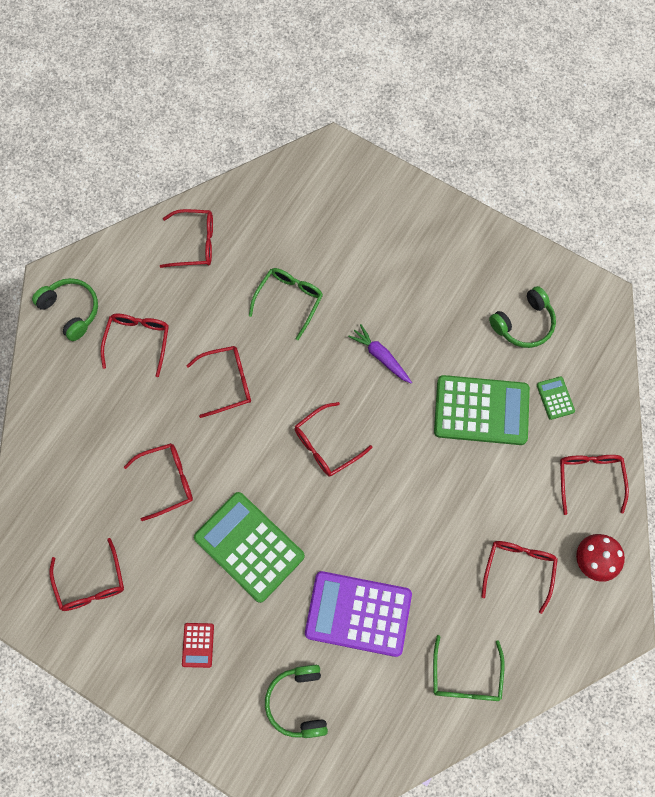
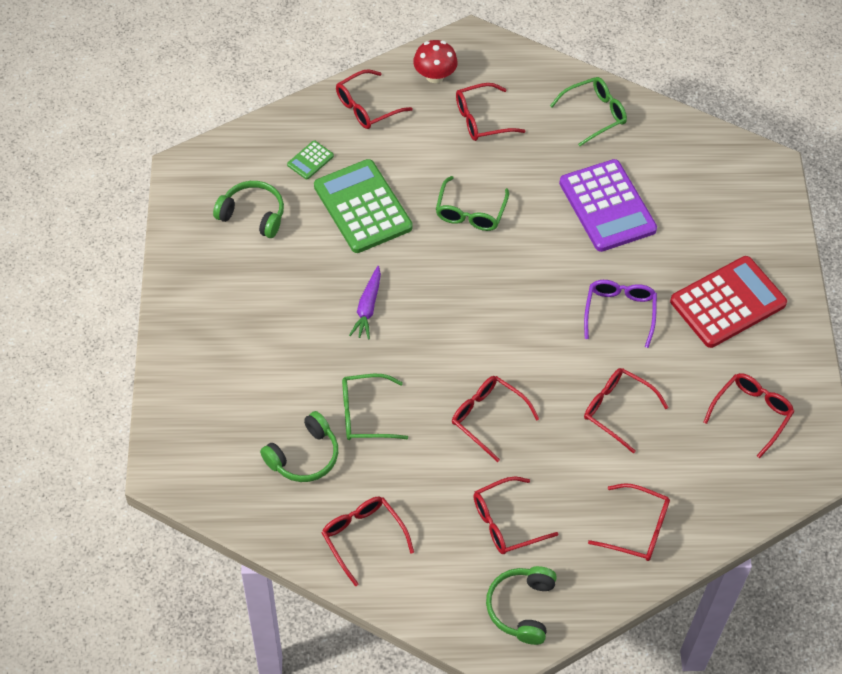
camera: 125 degrees left, 15 degrees down
red calculator [182,623,214,668] -> red calculator [670,256,787,348], size x2.31
green calculator [194,492,305,603] -> purple glasses [584,280,657,348]
green headphones [265,665,328,738] -> green headphones moved to [260,411,338,482]
red glasses [294,402,373,477] -> red glasses moved to [588,483,670,561]
none -> green glasses [436,176,509,231]

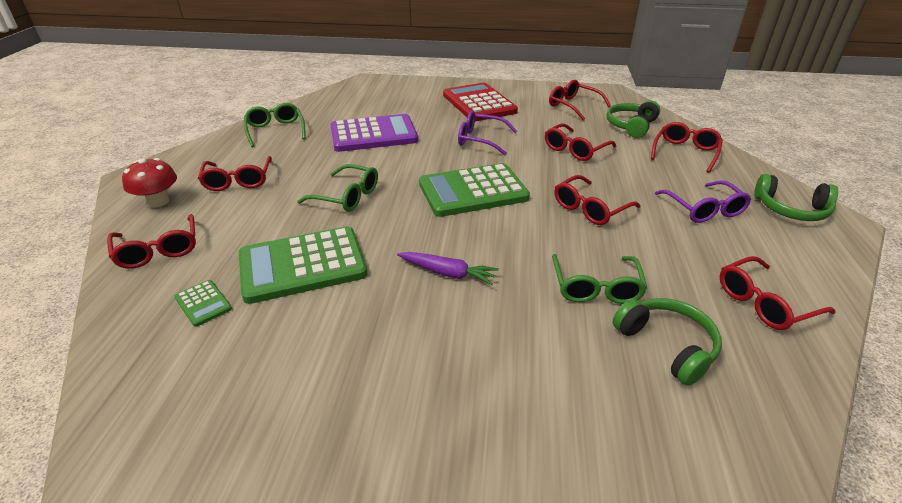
camera: 80 degrees left, 20 degrees down
green headphones [213,181,284,238] -> green headphones moved to [607,100,660,138]
red glasses [473,477,558,554] -> purple glasses [655,180,751,223]
none -> green calculator [419,163,530,217]

